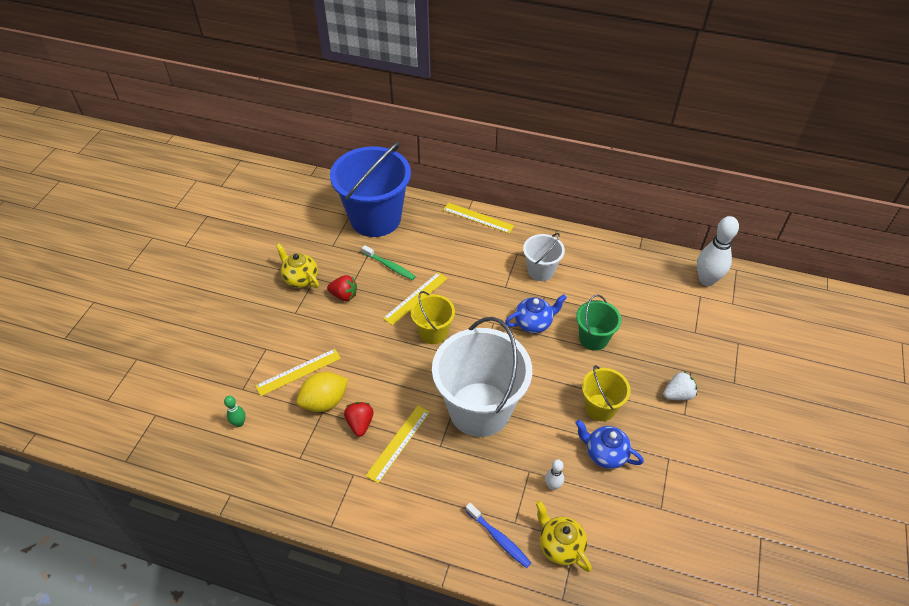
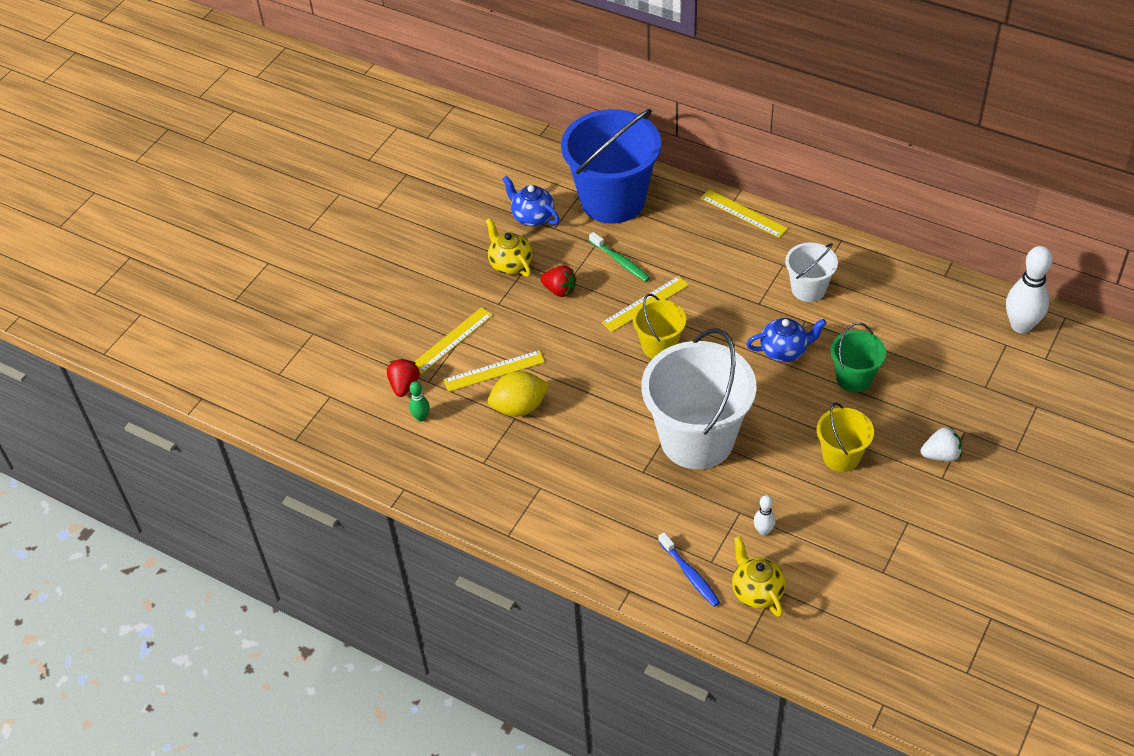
camera: 15 degrees right, 0 degrees up
red strawberry [344,402,374,437] -> red strawberry moved to [387,359,419,397]
yellow ruler [366,406,430,483] -> yellow ruler moved to [415,307,493,374]
blue teapot [575,420,644,469] -> blue teapot moved to [503,175,560,226]

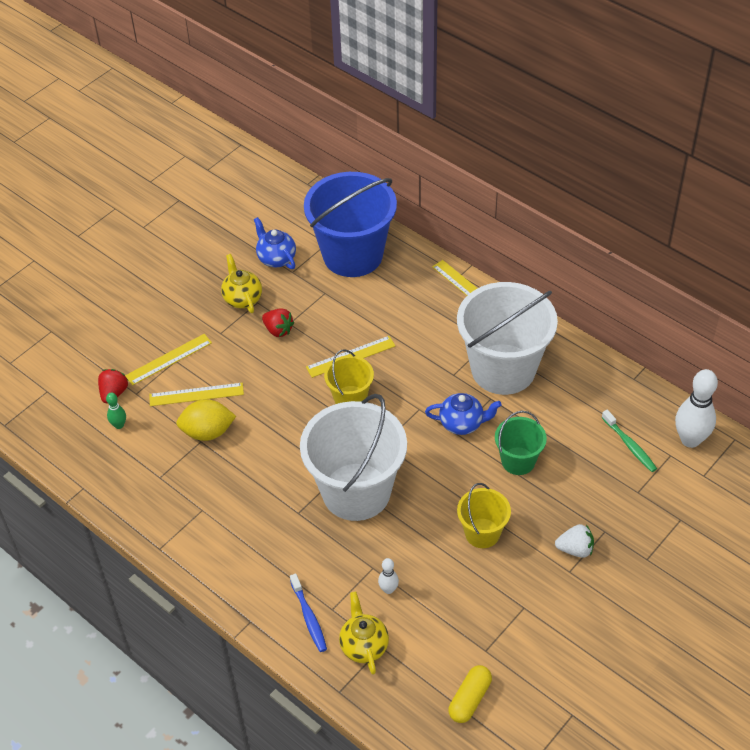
camera: 10 degrees right, 0 degrees up
green toothbrush [589,232,650,282] -> green toothbrush moved to [601,410,657,472]
white bucket [785,242,838,302] -> white bucket [457,282,558,395], size x2.00
none -> yellow capsule [448,665,492,723]

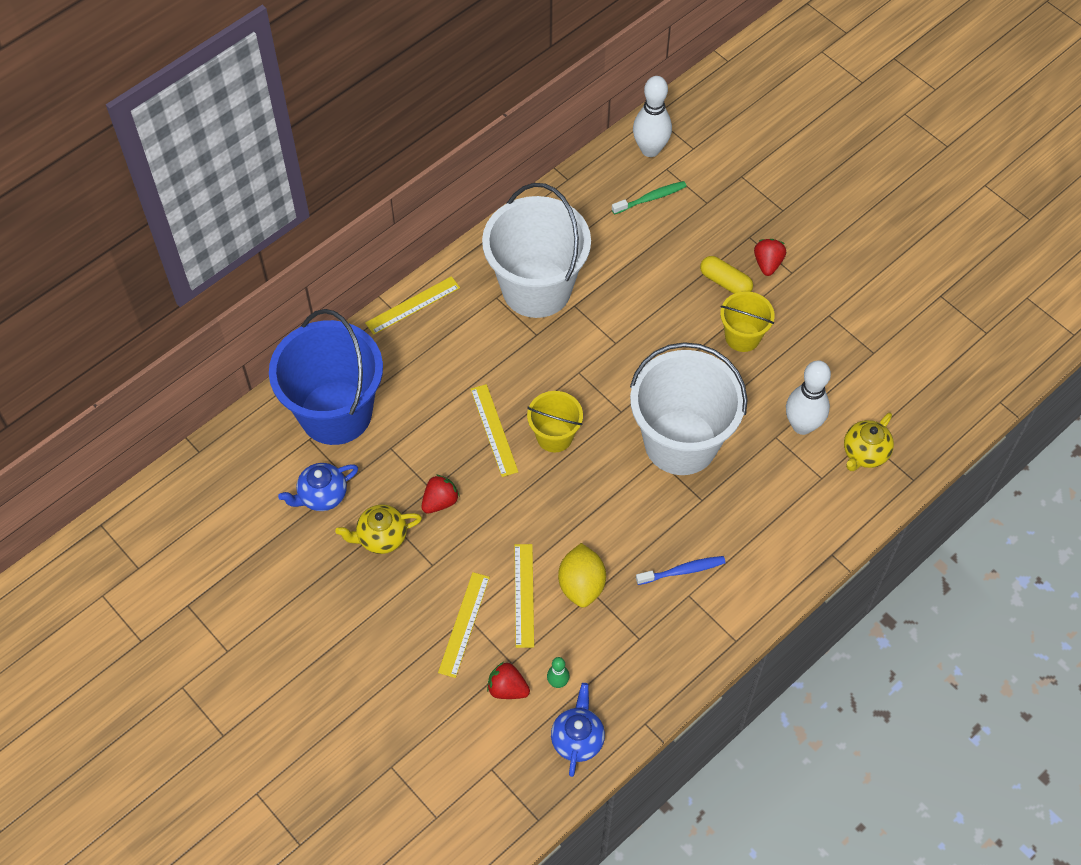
camera: 85 degrees left, 10 degrees up
yellow ruler [125,334,212,385] -> yellow ruler turned 45 degrees clockwise [438,572,490,678]
blue toothbrush [290,574,327,652] -> blue toothbrush moved to [636,556,726,585]
yellow teapot [339,591,389,675] -> yellow teapot turned 45 degrees counterclockwise [844,413,894,471]
white bowling pin [378,558,399,594] -> white bowling pin [786,360,831,435], size x2.06
blue teapot [425,393,502,435] -> blue teapot moved to [551,683,605,777]
yellow capsule [448,665,492,723] -> yellow capsule moved to [700,256,753,294]
green bucket [495,411,547,475] -> none
white strawberry [555,524,594,558] -> red strawberry [754,239,786,276]

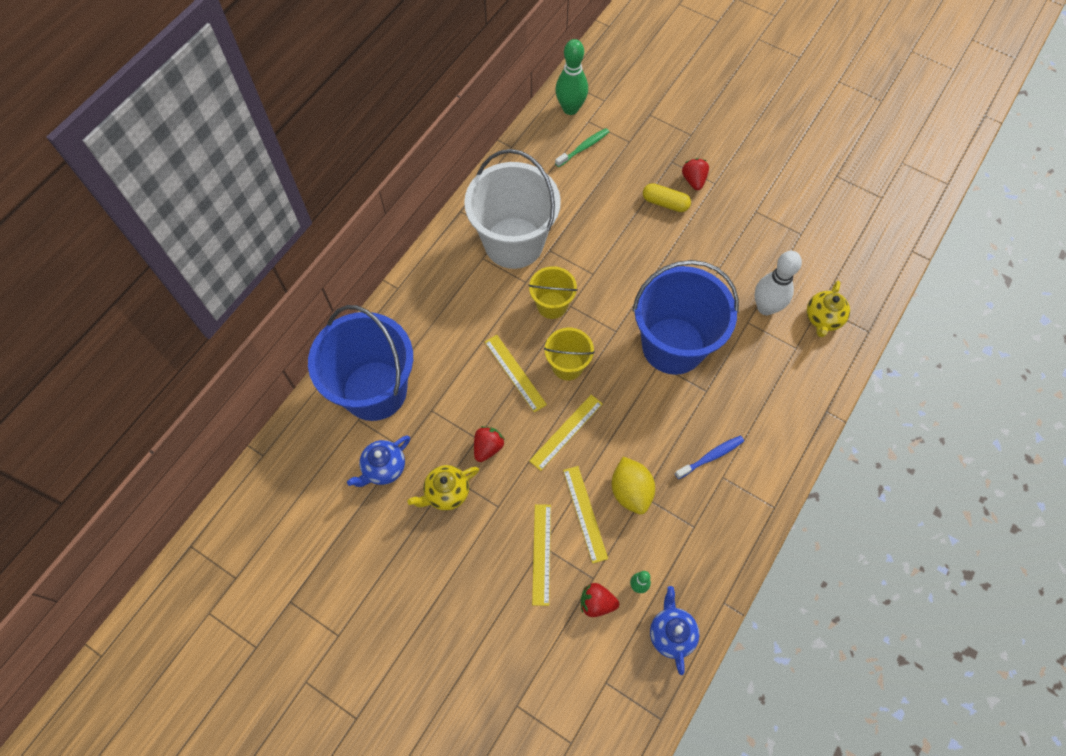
camera: 15 degrees left, 5 degrees up
yellow ruler [365,276,460,335] -> yellow ruler moved to [529,395,603,471]
white bucket [630,342,748,475] -> blue bucket [632,260,739,375]
white bowling pin [633,76,672,157] -> green bowling pin [555,39,588,115]
yellow bucket [720,291,775,352] -> yellow bucket moved to [528,266,578,319]

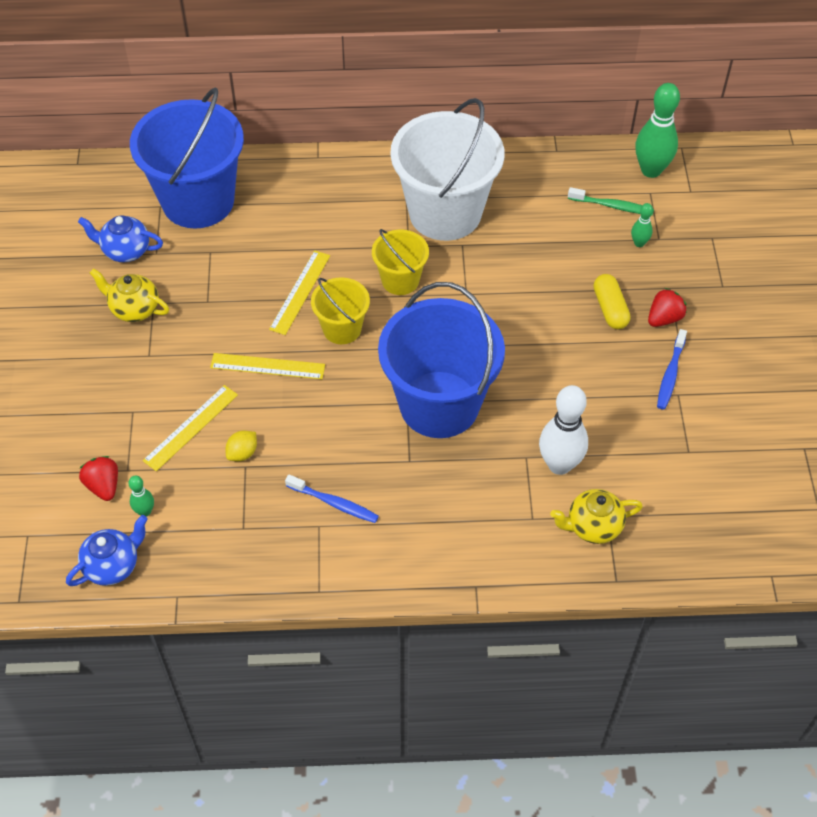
camera: 55 degrees right, 10 degrees down
red strawberry [474,426,505,462] -> none
yellow ruler [532,504,551,606] -> none
yellow lemon [612,456,655,514] -> yellow lemon [225,430,257,461], size x0.56
none -> green bowling pin [631,203,653,247]
none -> blue toothbrush [657,329,687,410]

